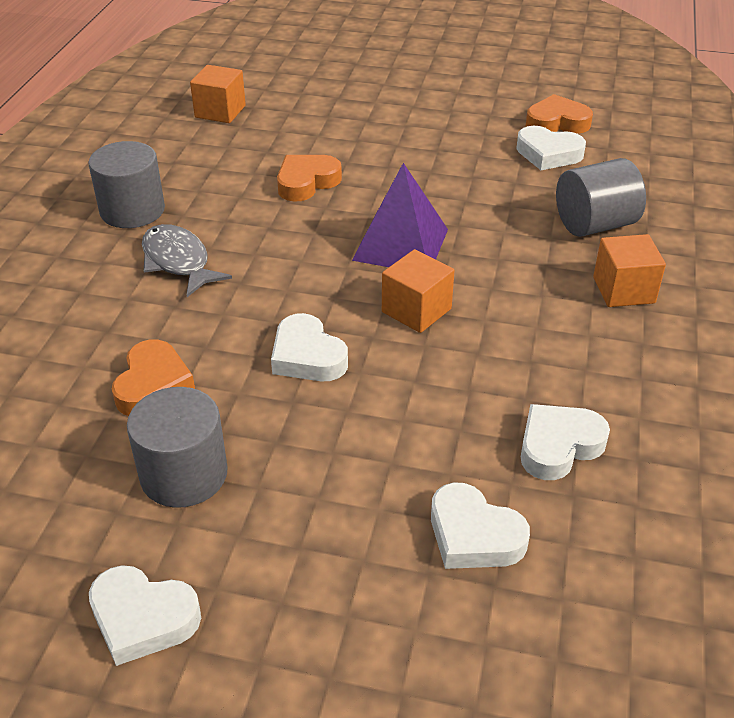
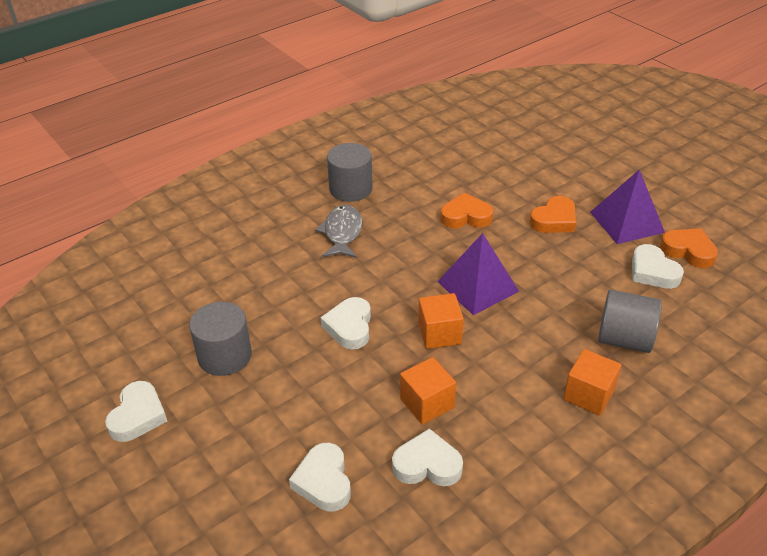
camera: 40 degrees right, 0 degrees up
white heart [89,565,201,666] -> white heart turned 135 degrees counterclockwise [105,381,167,442]
orange heart [112,339,195,416] -> orange heart moved to [530,196,576,233]
orange cube [190,65,246,123] -> orange cube moved to [400,357,456,425]
none -> purple pyramid [590,169,665,244]

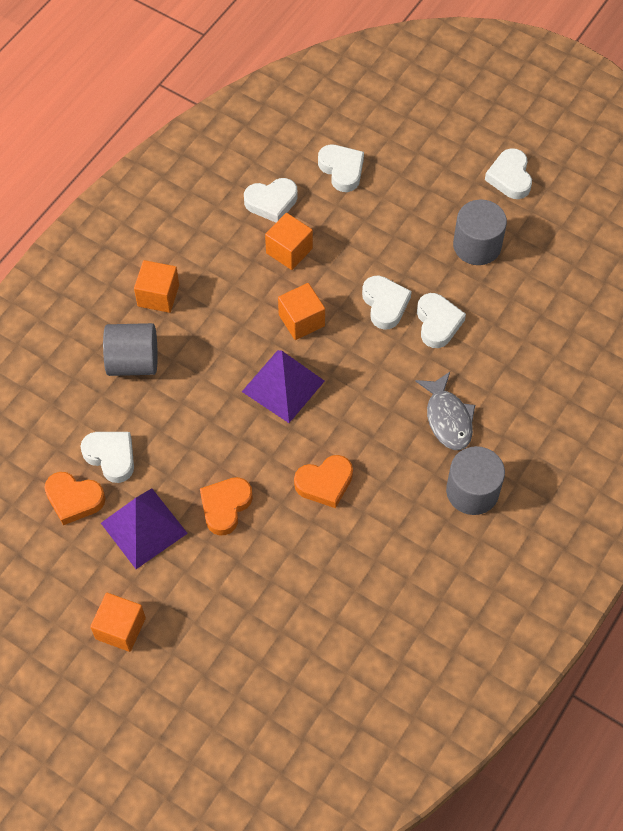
camera: 160 degrees right, 20 degrees up
none -> orange cube [90,593,146,652]
none -> white heart [417,293,466,348]

